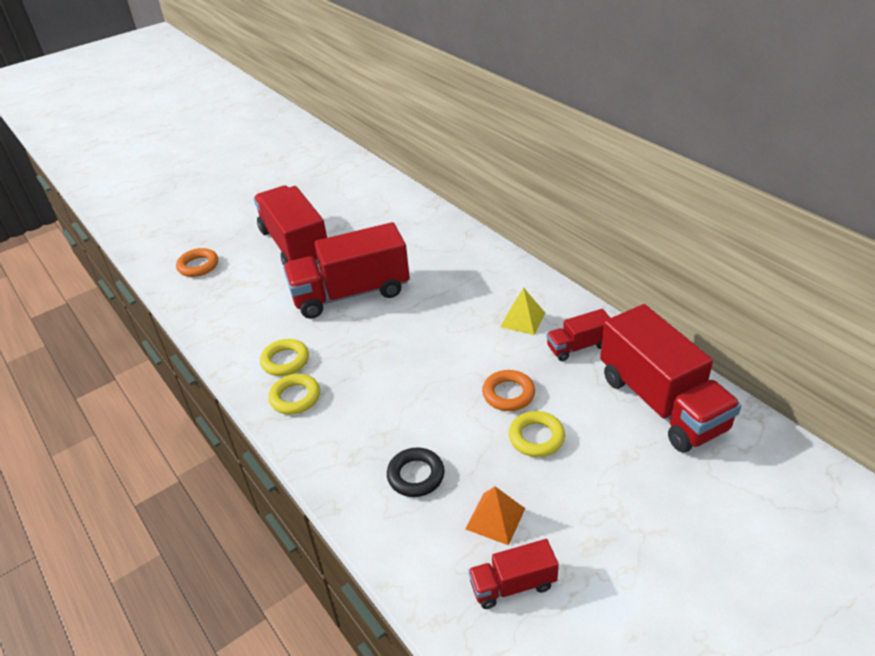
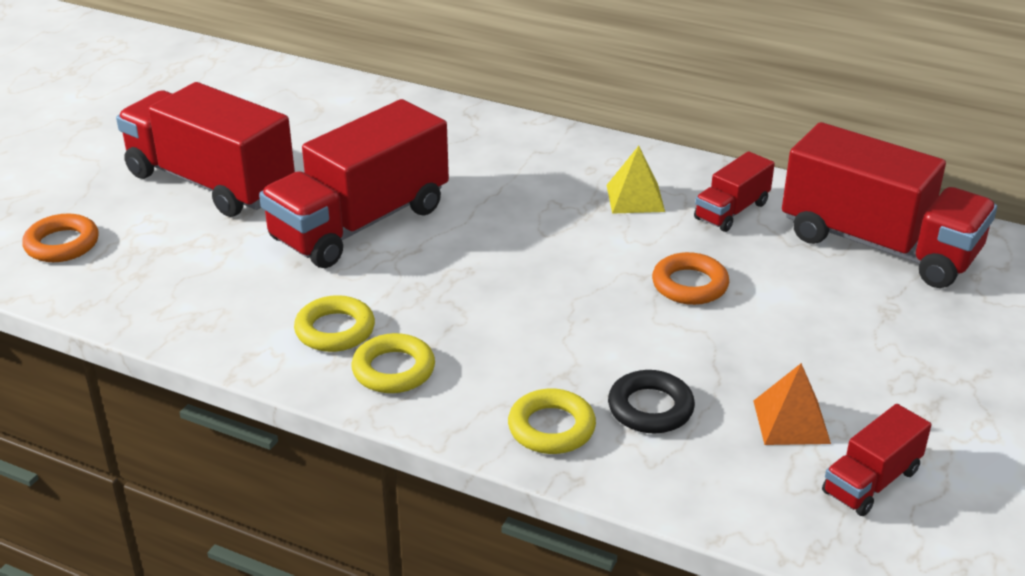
camera: 30 degrees left, 5 degrees down
yellow ring [509,411,565,457] -> yellow ring moved to [508,389,596,454]

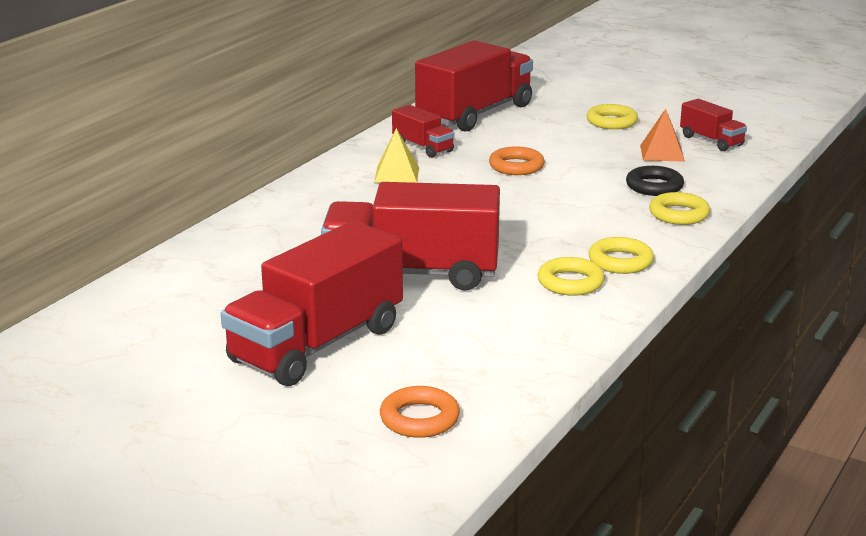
camera: 85 degrees left, 10 degrees down
red truck [259,99,449,268] -> red truck turned 135 degrees clockwise [321,182,500,291]
none -> yellow ring [586,104,638,129]

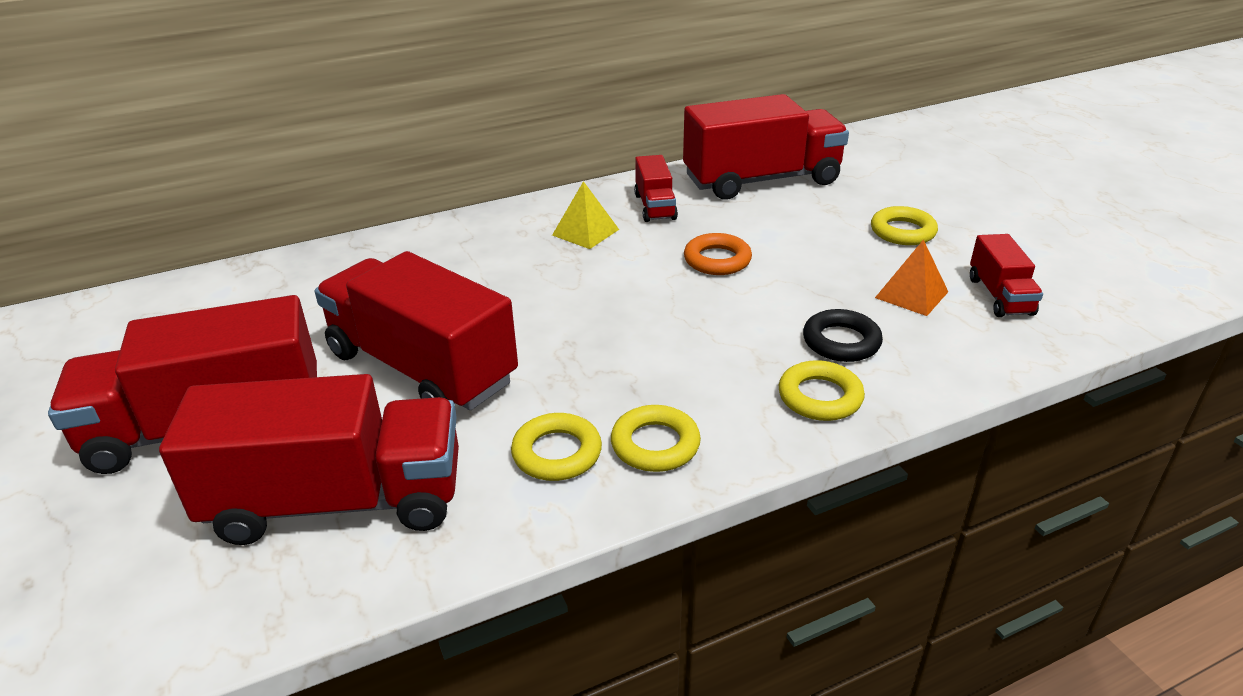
camera: 35 degrees right, 10 degrees up
orange ring [380,386,460,438] -> none
none -> red truck [159,374,459,545]

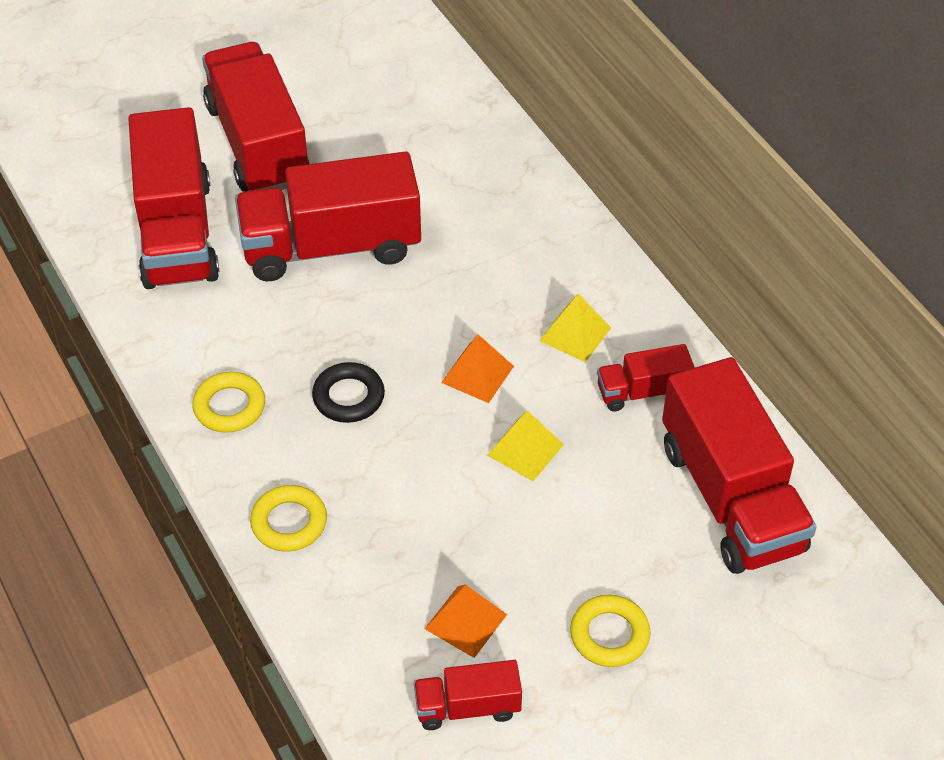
camera: 85 degrees right, 15 degrees up
red truck [315,251,518,410] -> red truck turned 135 degrees counterclockwise [235,152,421,281]
yellow ring [511,413,602,481] -> none
orange ring [684,233,752,275] -> yellow pyramid [487,411,564,481]
black ring [803,309,883,362] -> black ring moved to [312,362,385,423]
none -> orange pyramid [441,334,514,403]

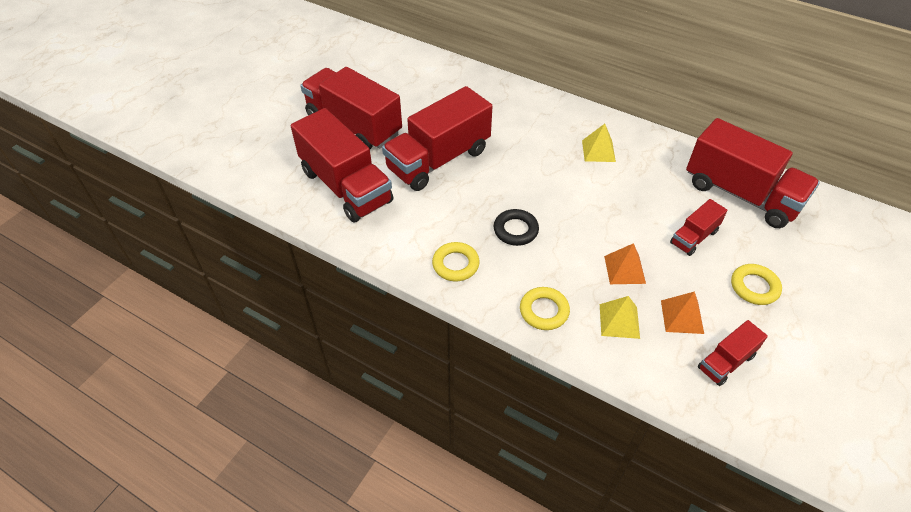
camera: 30 degrees left, 0 degrees up
orange pyramid [441,334,514,403] -> orange pyramid moved to [604,243,646,284]
yellow pyramid [487,411,564,481] -> yellow pyramid moved to [600,296,640,339]
red truck [597,344,695,412] -> red truck moved to [670,199,728,256]

